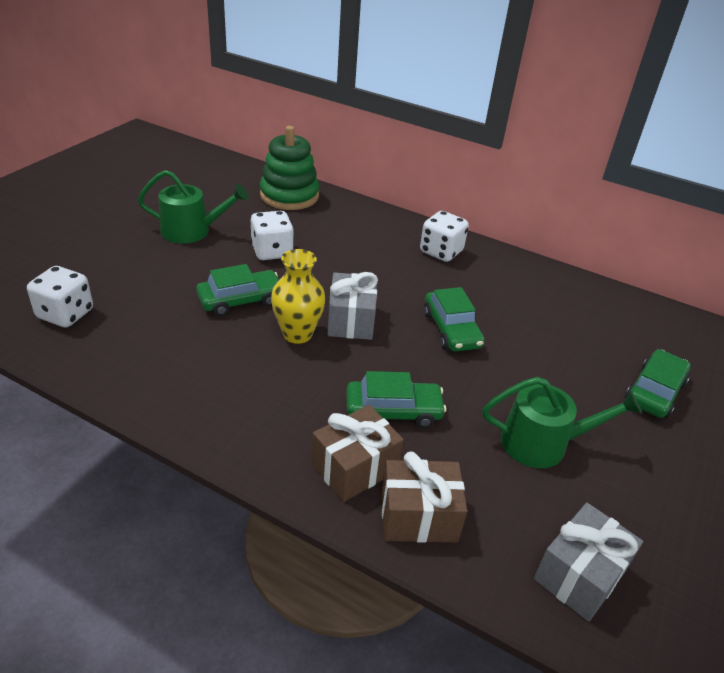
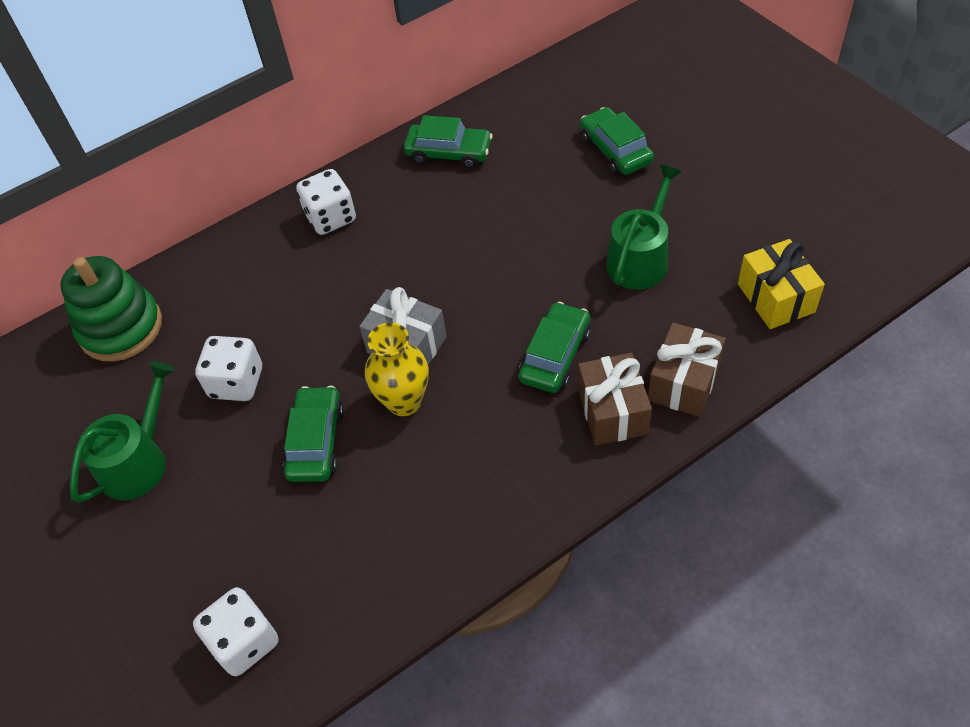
camera: 55 degrees left, 15 degrees up
green car [424,287,485,352] -> green car moved to [404,115,493,168]
grey gift [534,503,643,622] -> yellow gift [738,239,825,329]

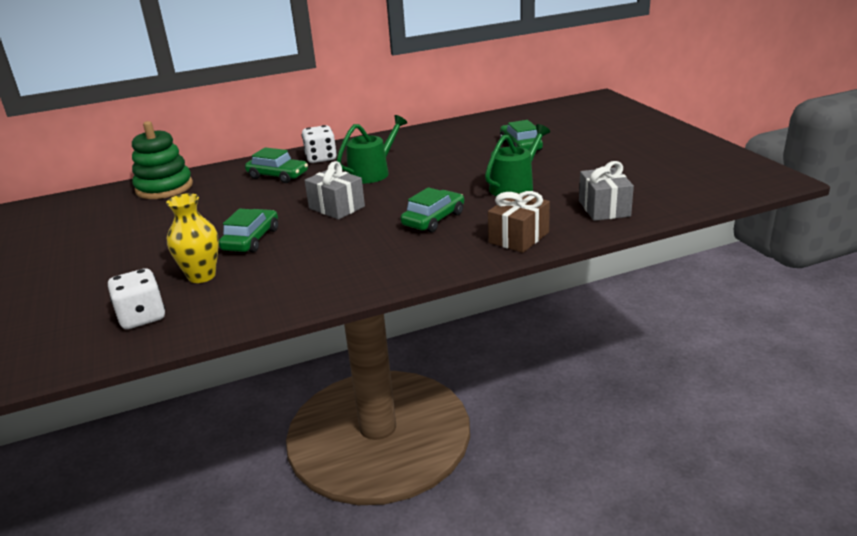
camera: 10 degrees right, 25 degrees down
green watering can [70,361,175,503] -> green watering can moved to [337,115,407,183]
white dice [195,336,262,401] -> none
yellow vase [365,322,429,416] -> yellow vase moved to [166,193,219,283]
green car [404,115,493,168] -> green car moved to [245,147,308,183]
brown gift [578,353,652,446] -> none
yellow gift [738,239,825,329] -> grey gift [579,161,634,221]

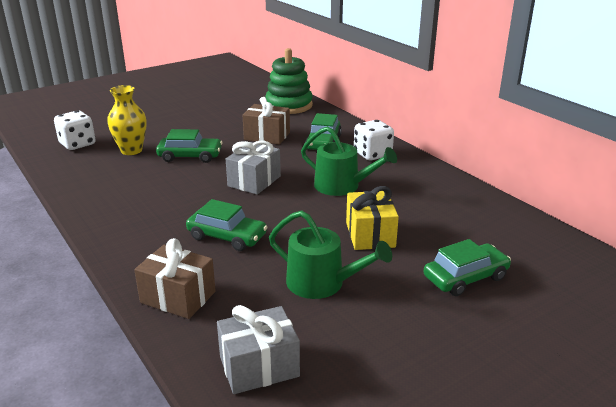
camera: 75 degrees right, 0 degrees up
none -> brown gift [243,97,290,145]
none -> yellow gift [346,186,399,250]

